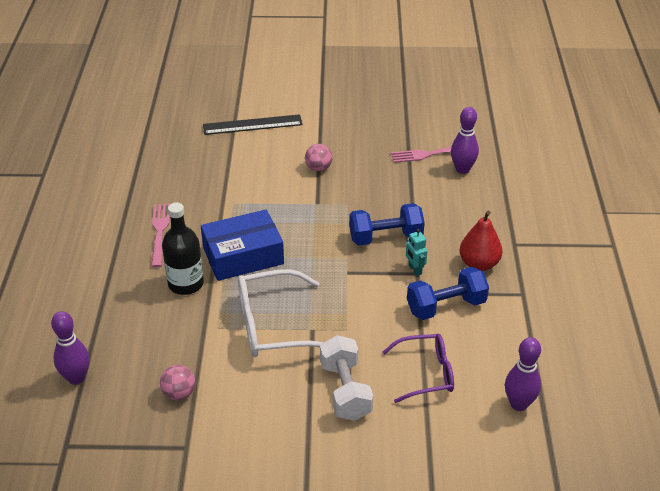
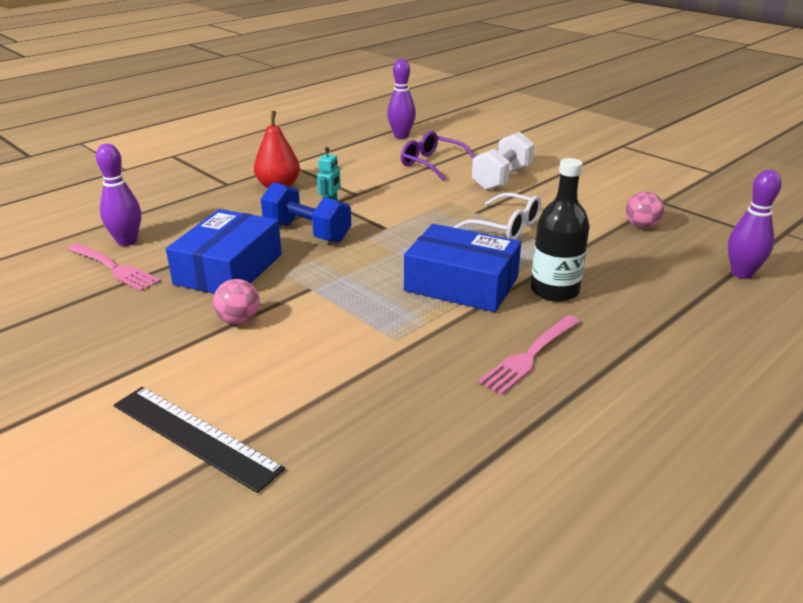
camera: 135 degrees left, 10 degrees down
white glasses [238,269,324,357] -> white glasses [453,193,541,240], size x0.66
blue dumbbell [407,267,489,320] -> none
none -> blue box [166,209,282,294]

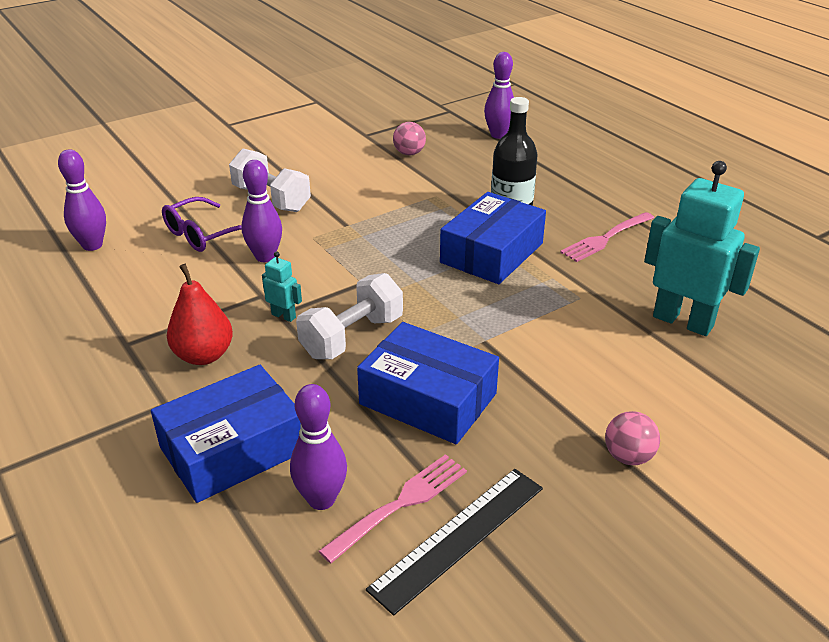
camera: 80 degrees left, 5 degrees up
black ruler [114,387,285,493] -> black ruler moved to [366,469,543,615]
pink ball [213,279,260,325] -> pink ball moved to [605,411,660,465]
blue dumbbell [261,182,351,243] -> white dumbbell [296,273,403,359]
white glasses [453,193,541,240] -> none
pink fork [478,315,581,395] -> pink fork turned 90 degrees clockwise [560,212,654,262]
none -> blue box [151,365,301,503]
none -> purple bowling pin [242,160,282,262]
none -> turquoise robot [644,161,760,336]

